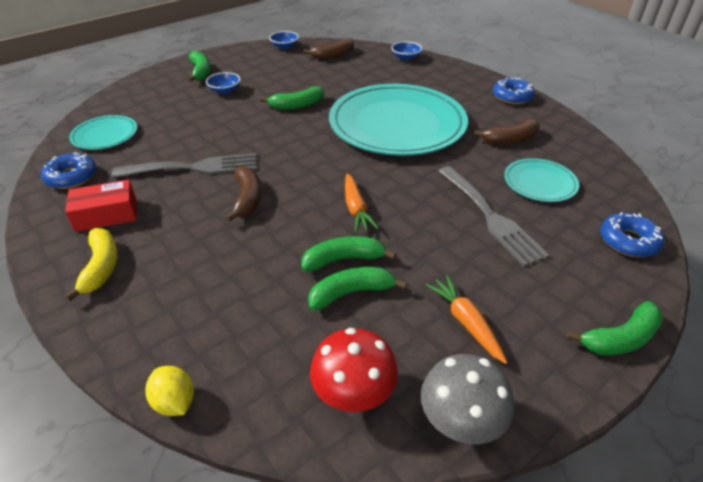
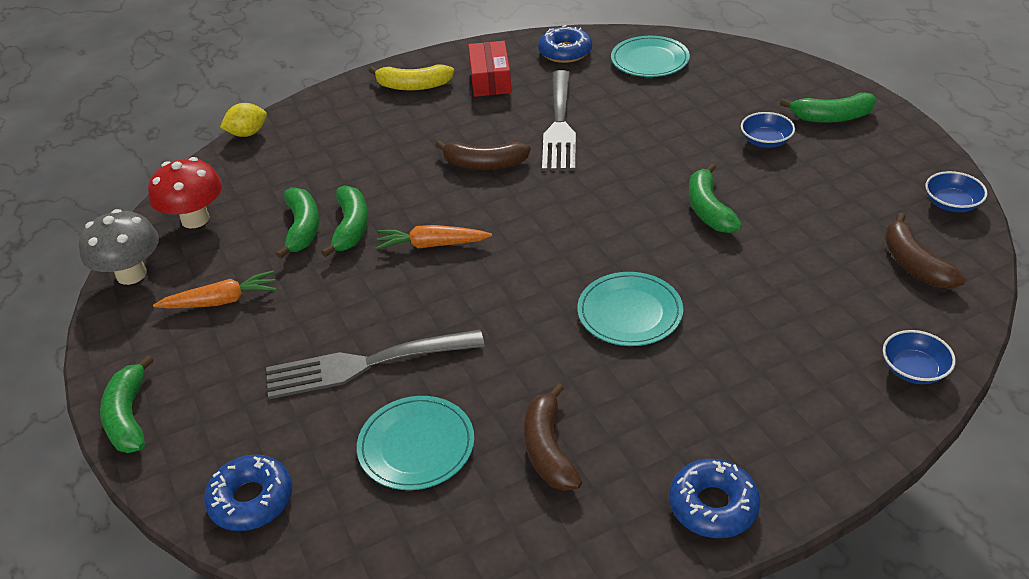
camera: 105 degrees right, 0 degrees up
turquoise plate [329,84,468,156] -> turquoise plate [577,272,683,346], size x0.45

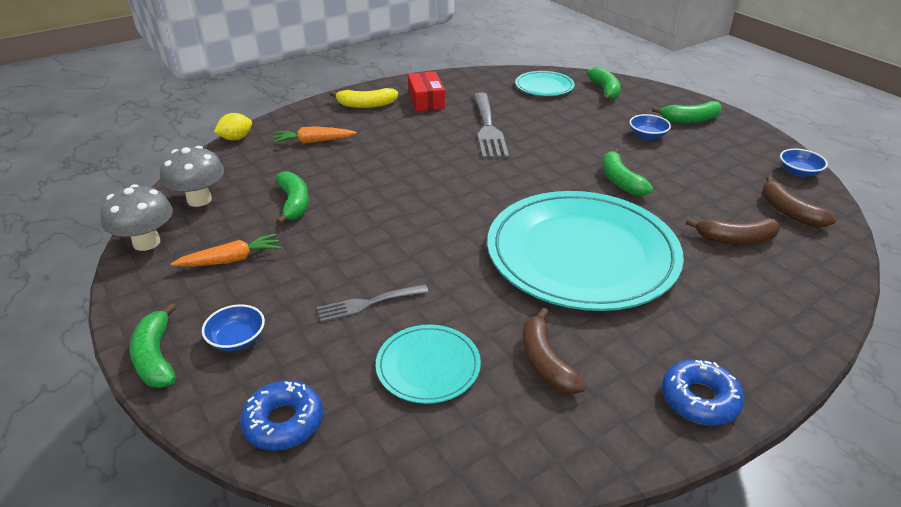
camera: 10 degrees left, 5 degrees down
red mushroom [148,157,222,229] -> grey mushroom [160,146,224,207]
grey fork [266,330,485,399] -> grey fork [317,284,428,322], size x0.59
green banana [321,185,368,257] -> green banana moved to [587,67,621,101]
orange carrot [375,225,492,250] -> orange carrot moved to [273,126,356,144]
brown banana [436,140,531,170] -> brown banana moved to [686,218,781,245]
blue donut [538,25,592,63] -> none
turquoise plate [577,272,683,346] -> turquoise plate [487,191,684,311], size x2.21
blue bowl [883,330,956,384] -> blue bowl moved to [202,304,265,351]

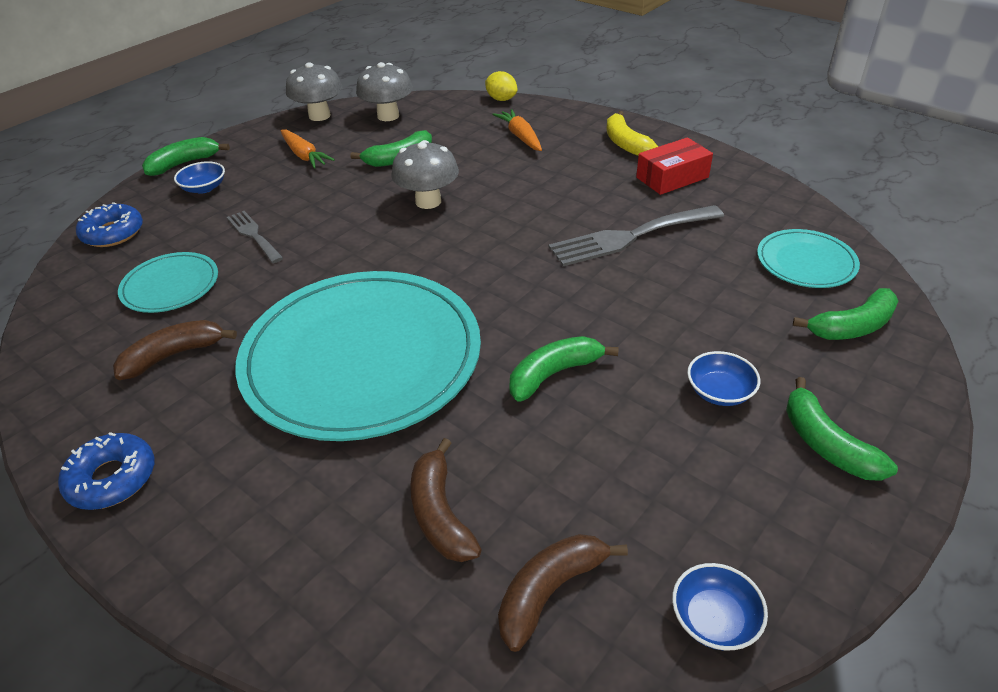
camera: 75 degrees right, 5 degrees up
none -> grey mushroom [391,140,459,209]

